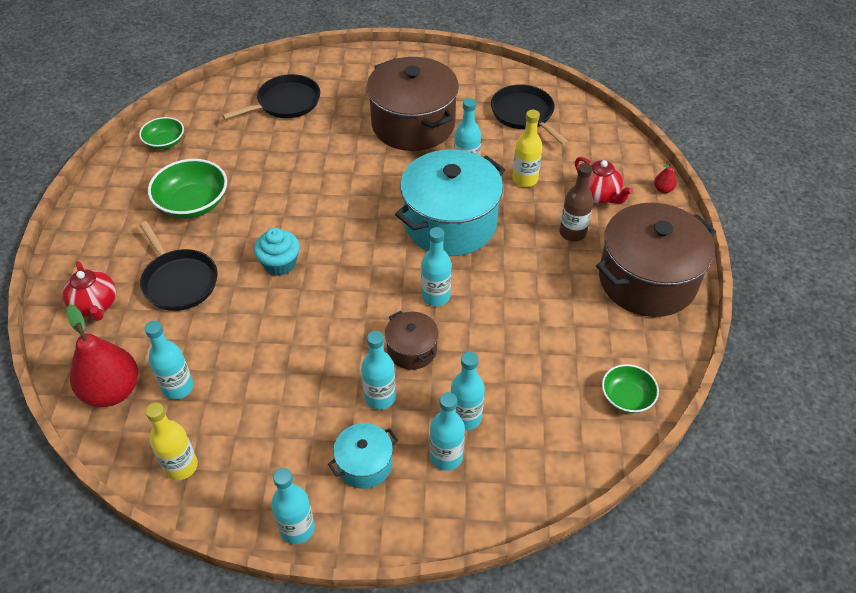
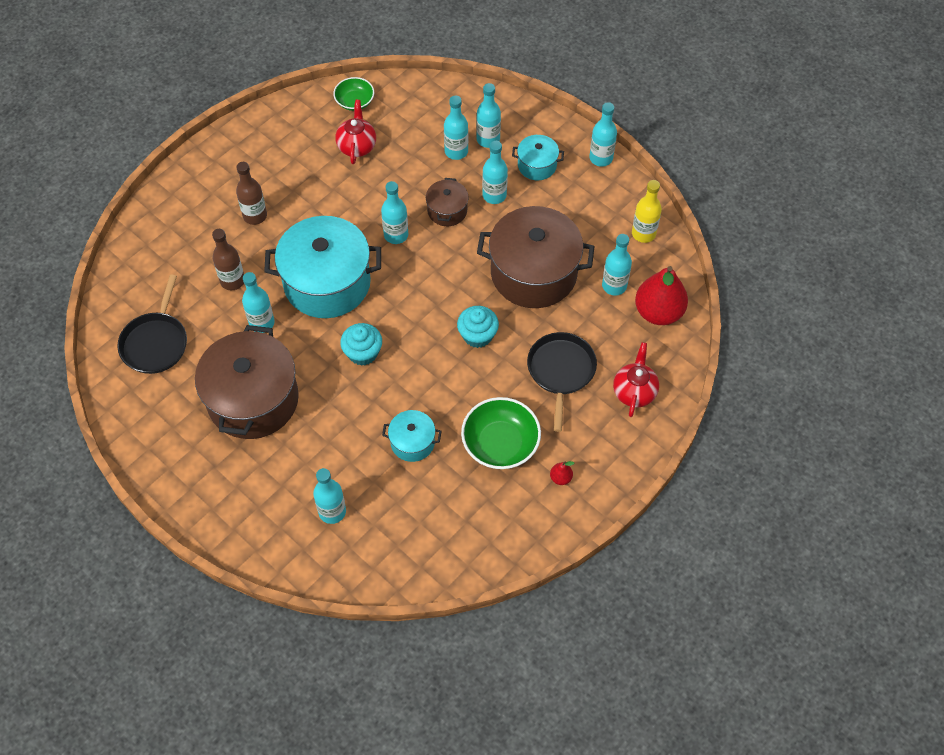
camera: 140 degrees left, 10 degrees up
green bowl [139,117,184,150] -> none
black pan [222,74,320,119] -> turquoise bottle [313,468,346,524]
yellow bottle [512,110,543,187] -> brown bottle [212,229,244,290]
red teapot [575,157,633,204] -> red teapot moved to [335,100,376,164]
brown pot [596,203,716,317] -> brown pot moved to [477,206,595,308]
red pear [654,163,677,193] -> red pear moved to [550,461,574,485]
none -> turquoise cupcake [340,323,382,366]
none -> turquoise pot [382,410,442,462]

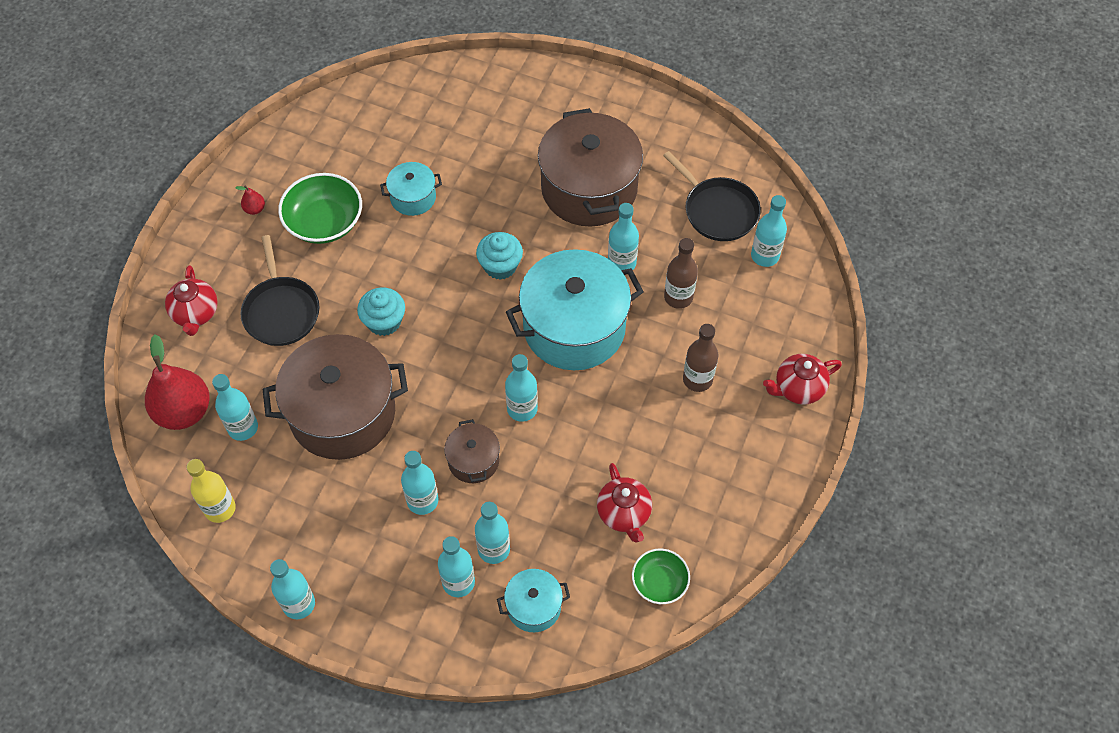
camera: 160 degrees right, 0 degrees up
black pan [117,274,187,374] -> black pan turned 150 degrees clockwise [663,151,761,241]
turquoise bottle [313,468,346,524] -> turquoise bottle moved to [751,195,787,267]
turquoise pot [512,135,564,180] -> turquoise pot moved to [497,569,570,632]
none -> red teapot [763,354,842,405]

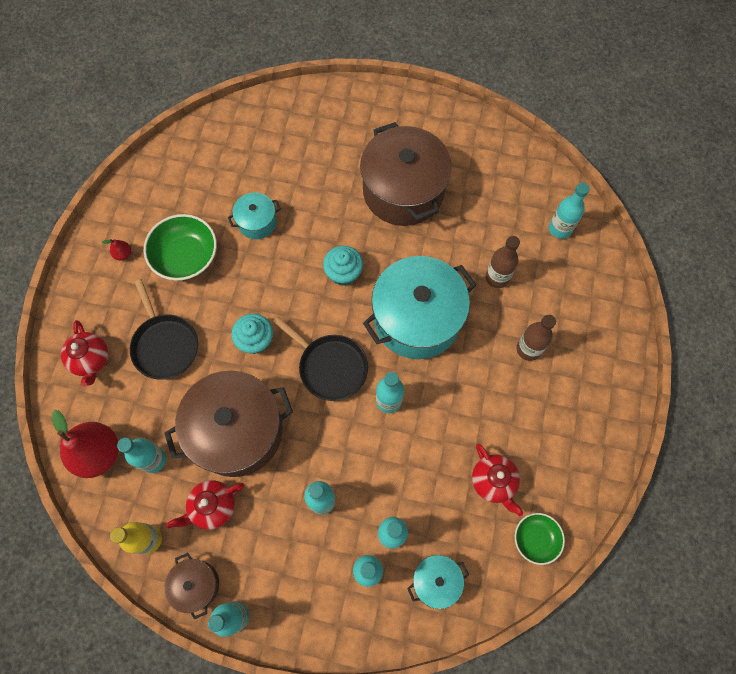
camera: 10 degrees left, 10 degrees up
brown pot [444,419,500,483] -> brown pot moved to [164,553,219,619]
turquoise bottle [608,203,639,270] -> none
black pan [663,151,761,241] -> black pan moved to [273,317,368,401]
red teapot [763,354,842,405] -> red teapot moved to [166,480,244,530]

